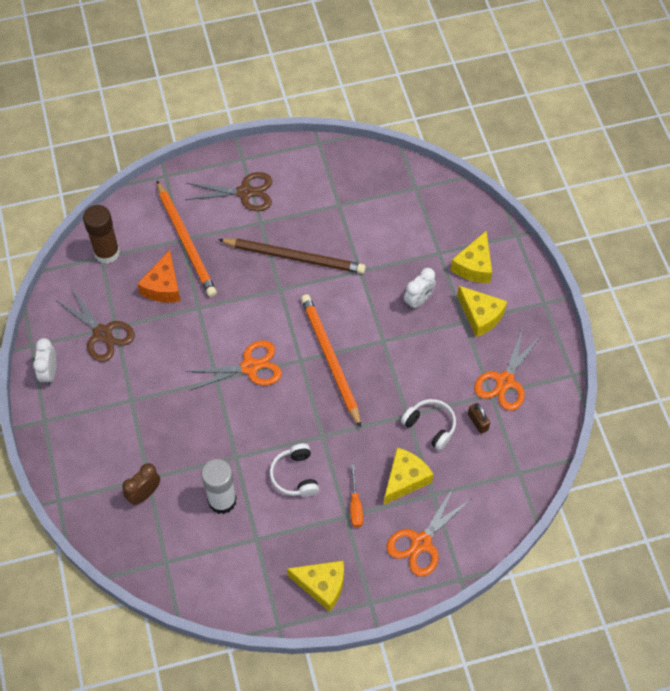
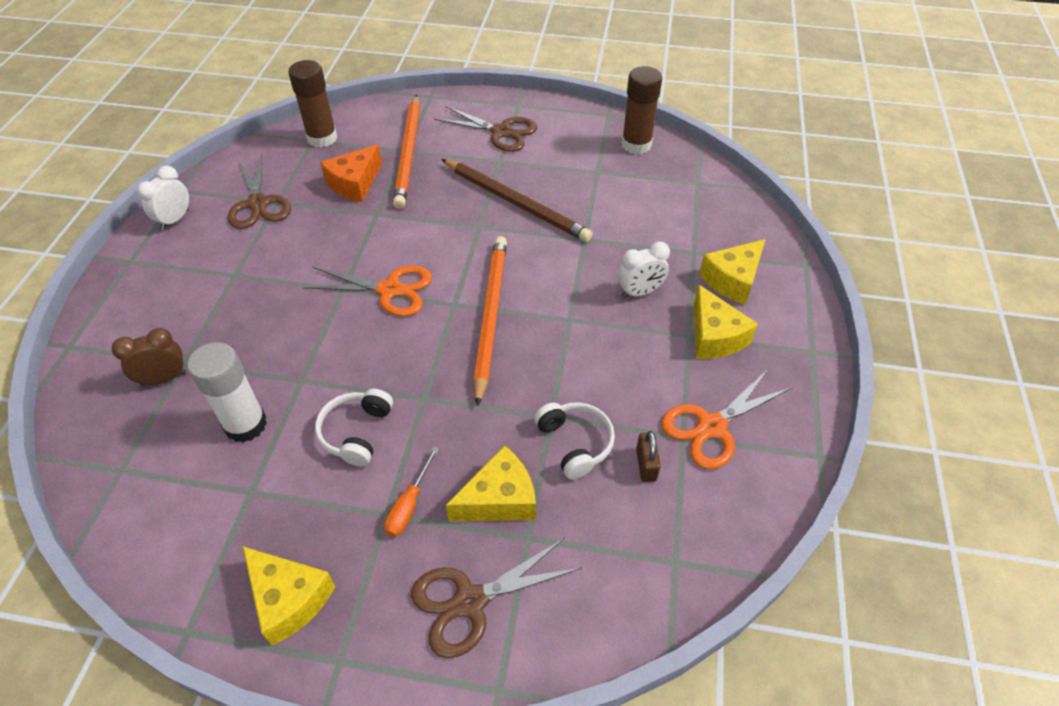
camera: 25 degrees right, 10 degrees down
orange scissors [387,488,471,577] -> brown scissors [411,538,582,658]
none -> brown glue stick [621,66,662,154]

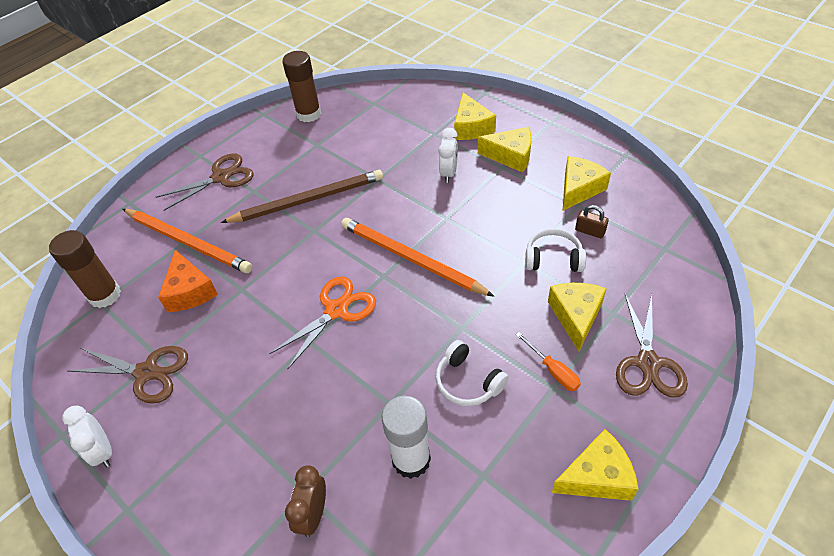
camera: 55 degrees left, 0 degrees up
orange scissors [661,368,793,469] -> yellow cheese [563,156,611,211]

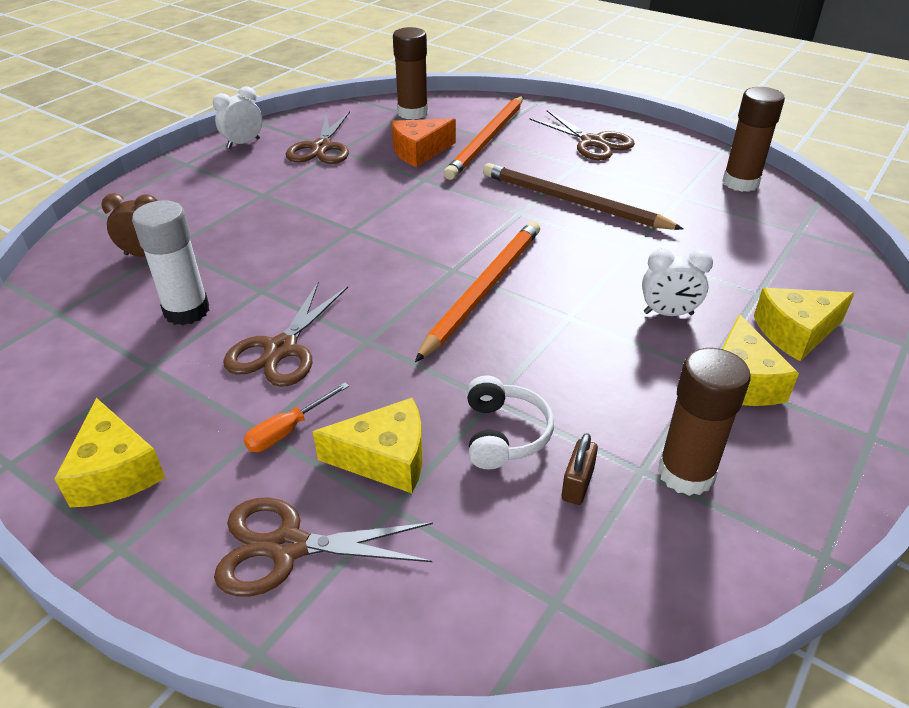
camera: 80 degrees right, 10 degrees down
brown pencil [221,170,383,223] -> brown pencil turned 150 degrees clockwise [483,163,683,230]
orange scissors [269,277,376,369] -> none
white headphones [436,340,509,406] -> brown scissors [223,281,348,387]
yellow cheese [563,156,611,211] -> brown glue stick [658,348,751,496]

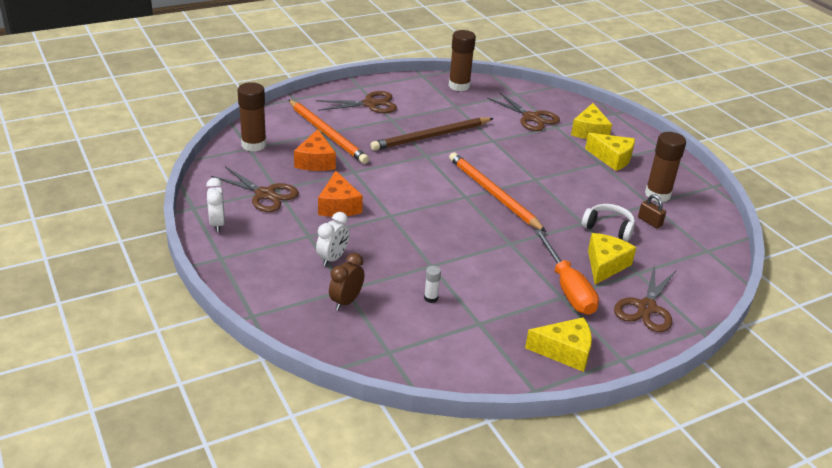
camera: 65 degrees left, 5 degrees down
white glue stick [132,200,209,325] -> white glue stick [424,266,441,303], size x0.46
brown scissors [223,281,348,387] -> brown scissors moved to [487,92,560,131]
orange screwdriver [244,382,349,452] -> orange screwdriver [534,229,599,315], size x1.89
white clock [642,248,713,316] -> white clock moved to [316,212,350,266]
none -> orange cheese [318,171,363,217]

